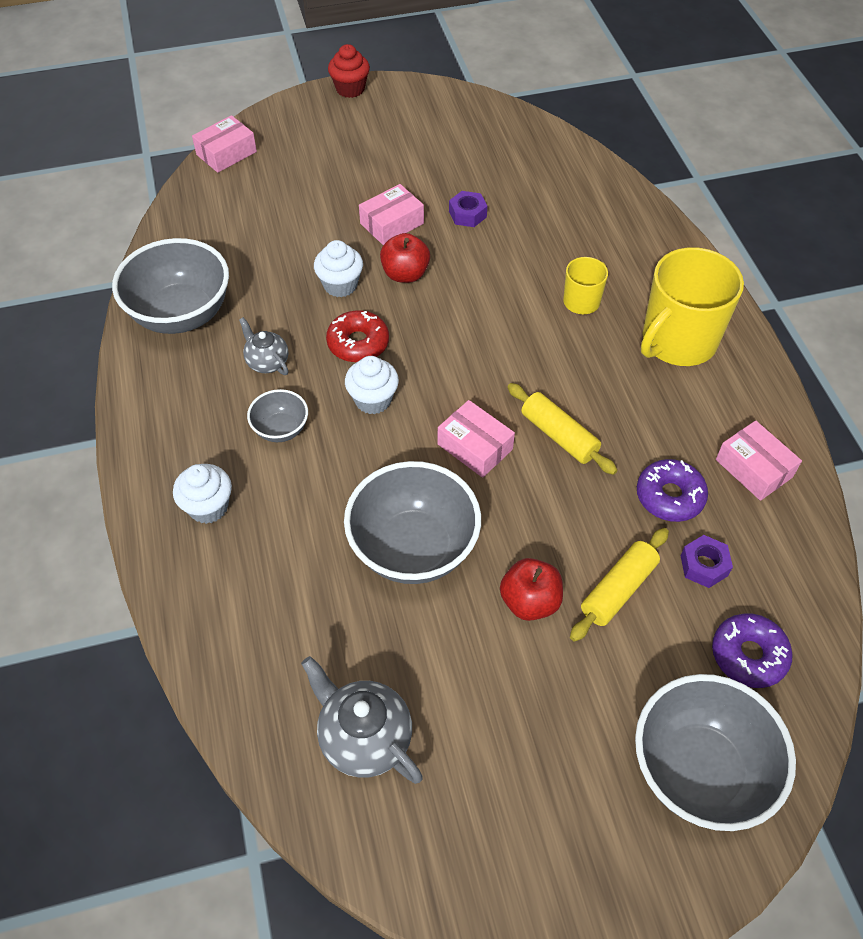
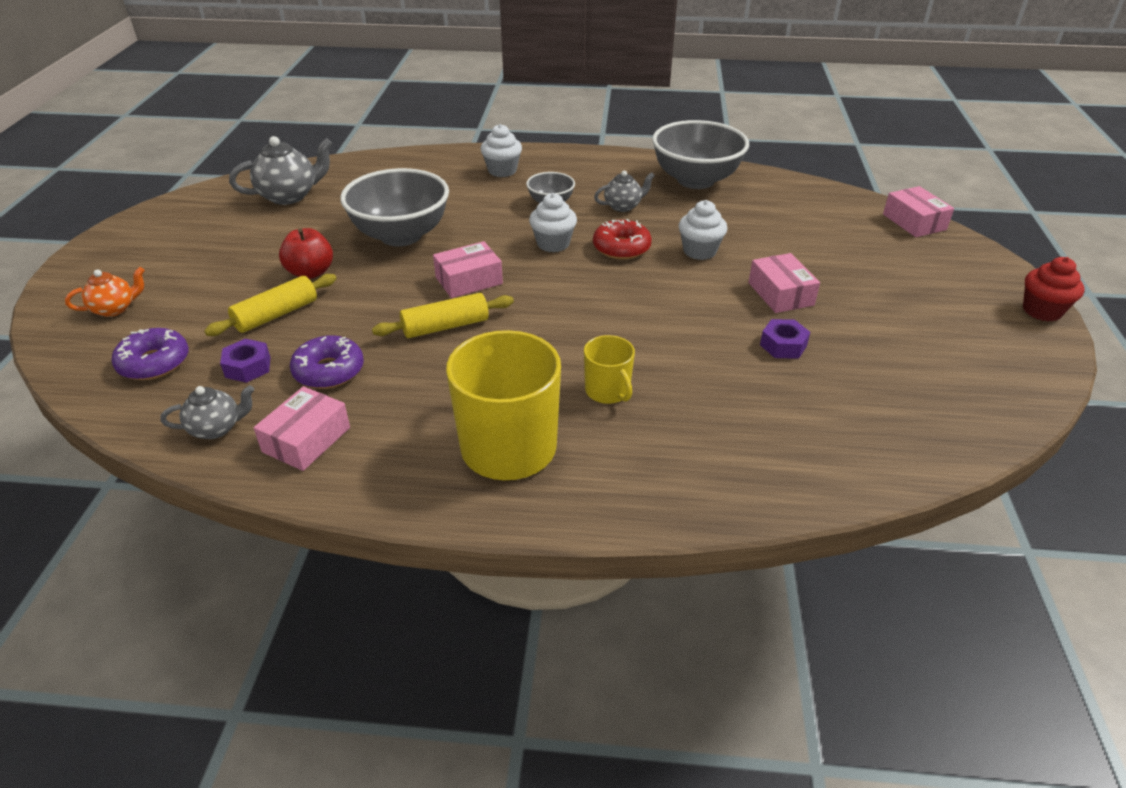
camera: 110 degrees right, 15 degrees down
red apple [380,233,430,283] -> none
yellow rolling pin [570,528,669,642] -> yellow rolling pin turned 75 degrees clockwise [204,274,337,336]
grey bowl [635,674,796,831] -> orange teapot [65,267,145,317]
pink box [716,421,802,501] -> pink box turned 45 degrees counterclockwise [254,386,350,471]
none -> grey teapot [160,385,254,439]

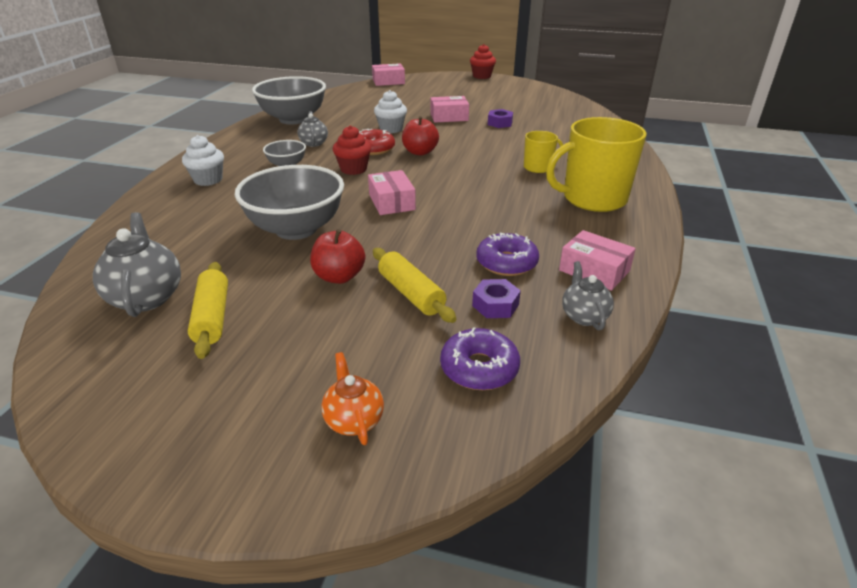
camera: 80 degrees left, 5 degrees down
yellow rolling pin [372,293,514,338] -> yellow rolling pin moved to [188,262,228,359]
white cupcake [529,193,577,252] -> red cupcake [333,125,372,175]
none -> red apple [402,116,439,155]

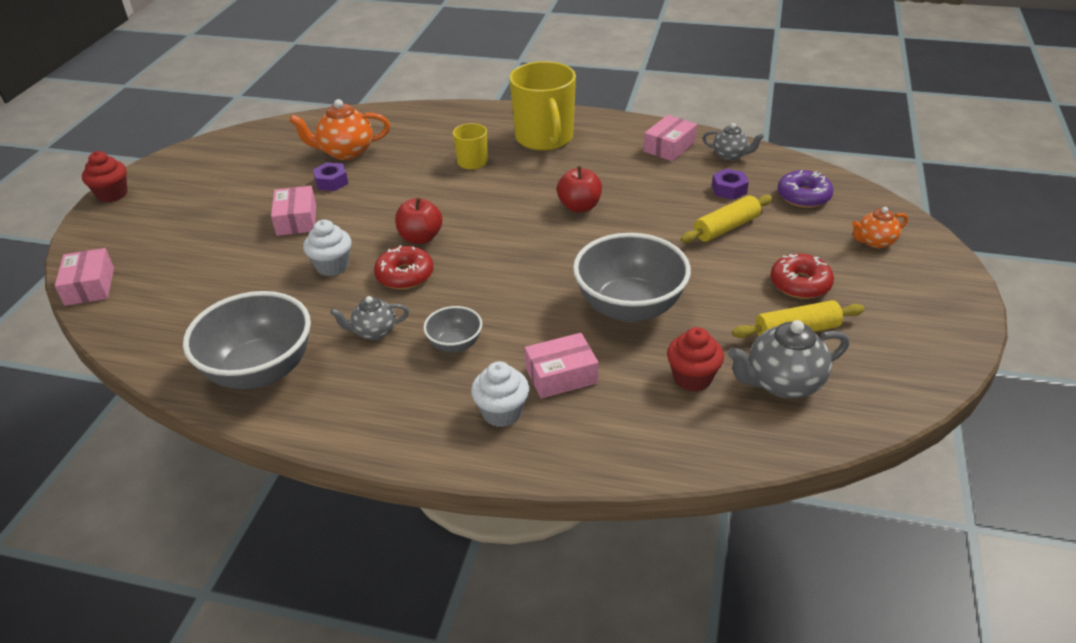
camera: 90 degrees left, 5 degrees up
red apple [310,229,365,284] -> red apple moved to [557,166,602,212]
red cupcake [333,125,372,175] -> red cupcake moved to [667,327,724,392]
pink box [368,170,416,215] -> pink box moved to [525,333,599,399]
purple donut [476,233,539,276] -> none
grey teapot [562,261,614,330] -> grey teapot turned 150 degrees counterclockwise [703,123,764,161]
none -> orange teapot [289,99,390,160]
none -> red donut [771,254,834,299]

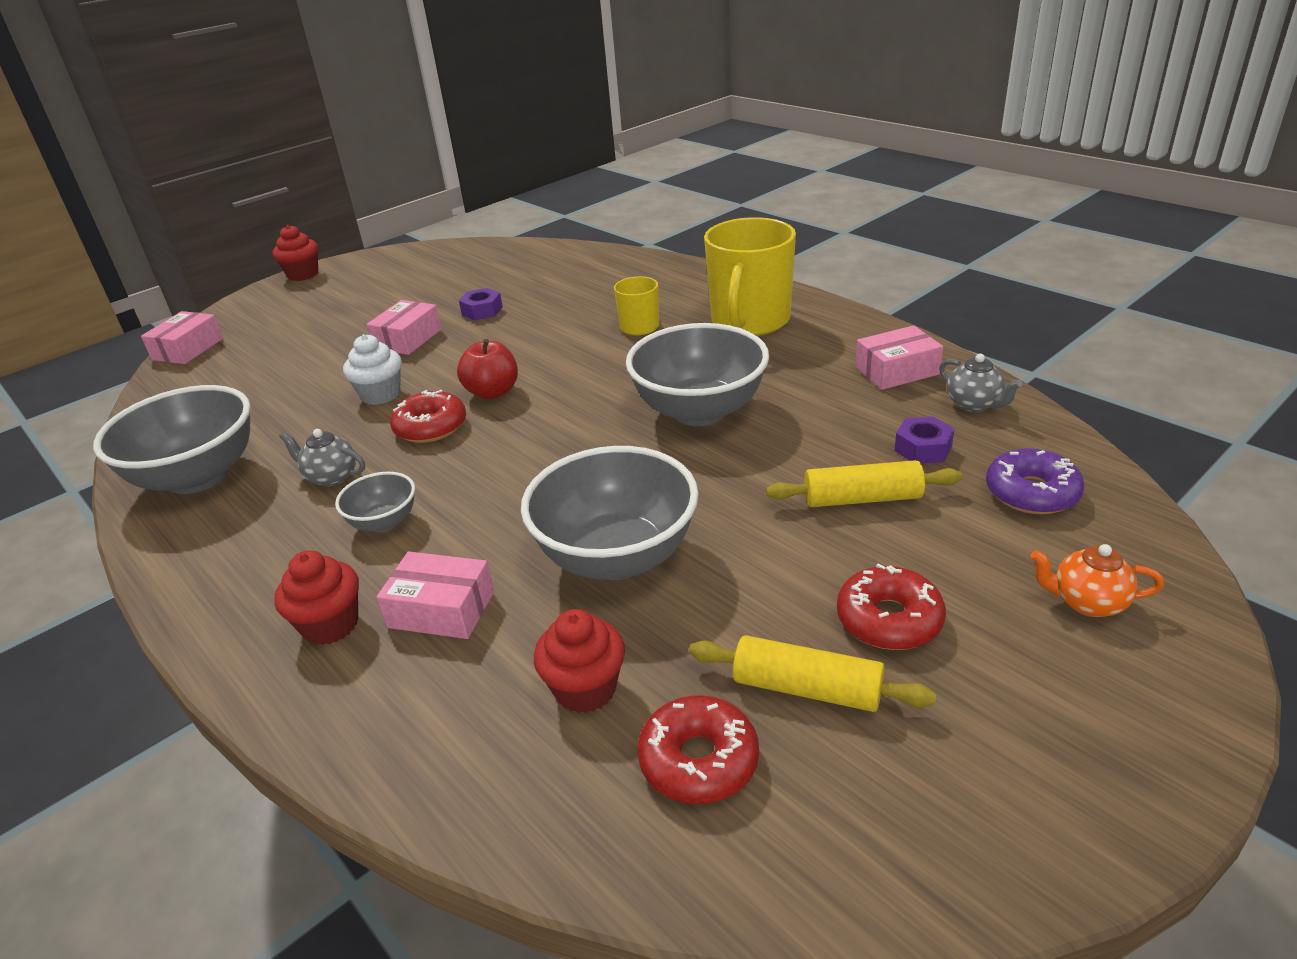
camera: 35 degrees right, 5 degrees down
orange teapot [289,99,390,160] -> none
white cupcake [471,361,529,427] -> red cupcake [274,550,359,645]
red apple [557,166,602,212] -> grey bowl [626,323,769,426]
grey teapot [728,320,849,398] -> red donut [637,695,759,804]

